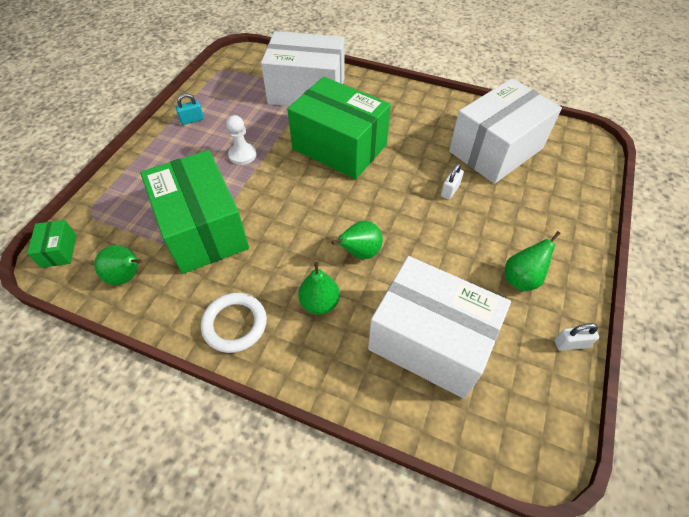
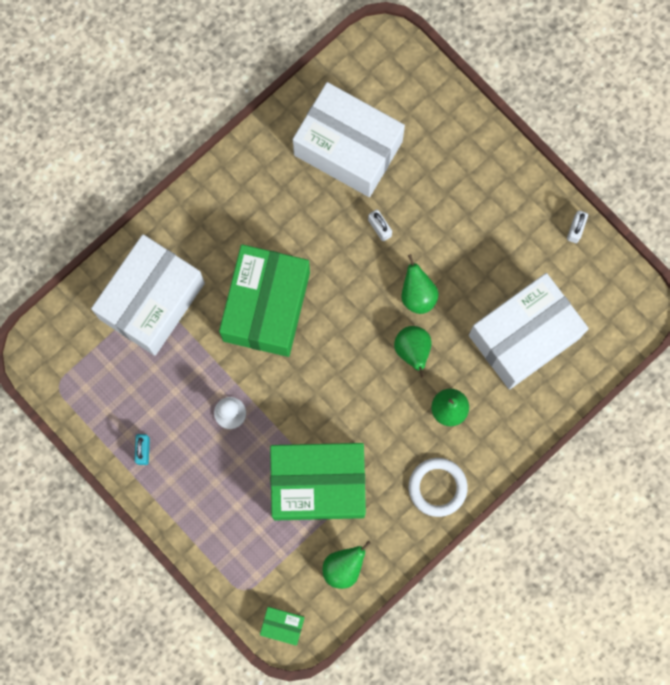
camera: 65 degrees left, 25 degrees up
green box [287,77,391,179] -> green box turned 45 degrees counterclockwise [219,244,310,357]
white box [449,78,562,184] -> white box turned 45 degrees counterclockwise [293,82,405,197]
green pear [505,231,561,291] -> green pear moved to [401,254,439,314]

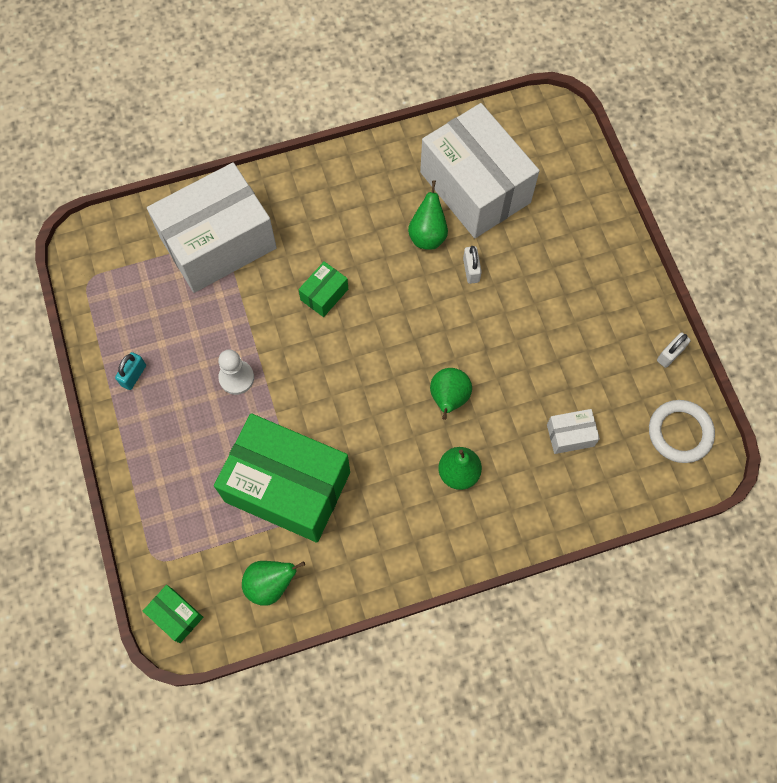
camera: 25 degrees right, 10 degrees down
green box [219,244,310,357] -> green box [298,261,348,317], size x0.41
green pear [401,254,439,314] -> green pear moved to [408,180,448,250]
white ring [409,458,468,517] -> white ring moved to [649,400,715,463]
white box [469,273,589,390] -> white box [547,409,600,454], size x0.41

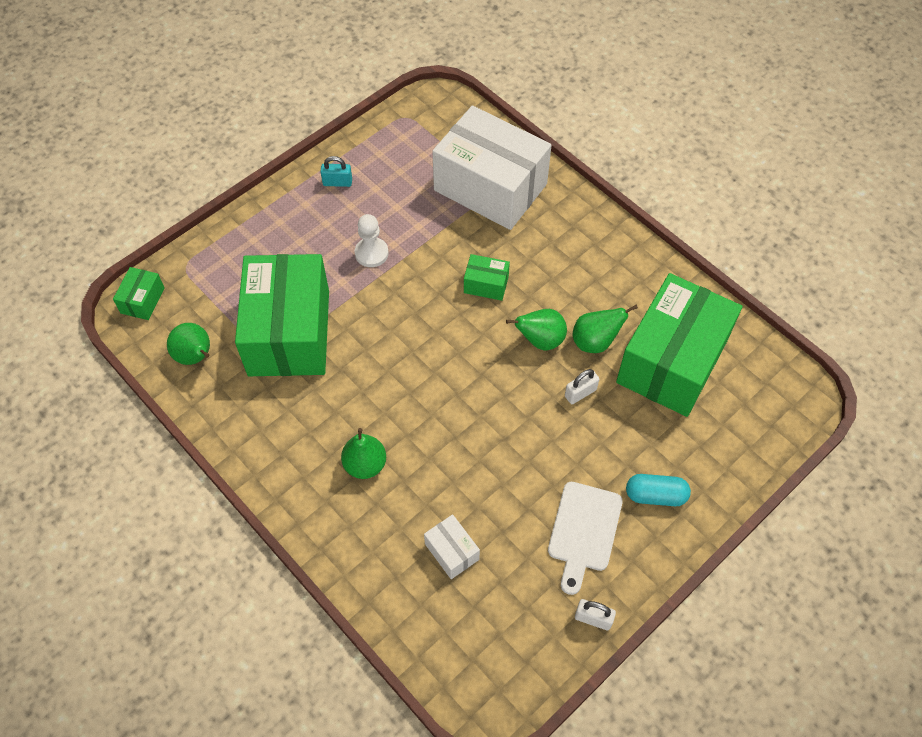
camera: 65 degrees right, 10 degrees down
white box [420,103,539,238] -> green box [616,273,743,417]
green pear [430,368,472,420] -> green pear moved to [506,309,567,351]
white ring [649,400,715,463] -> none
none -> white cutting board [548,482,623,595]
none -> turquoise capsule [626,474,691,506]

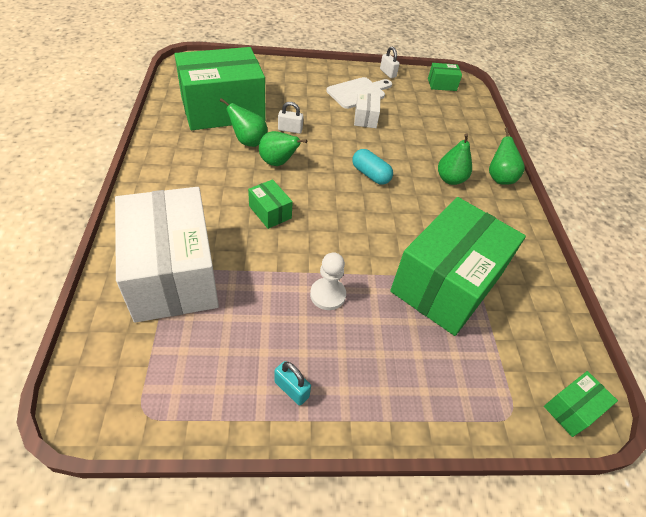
camera: 145 degrees left, 10 degrees down
green pear [167,323,210,365] -> green pear moved to [489,128,525,185]
white box [424,514,480,579] -> white box moved to [354,92,380,128]
turquoise capsule [626,474,691,506] -> turquoise capsule moved to [352,149,393,185]
none -> green box [428,63,462,91]

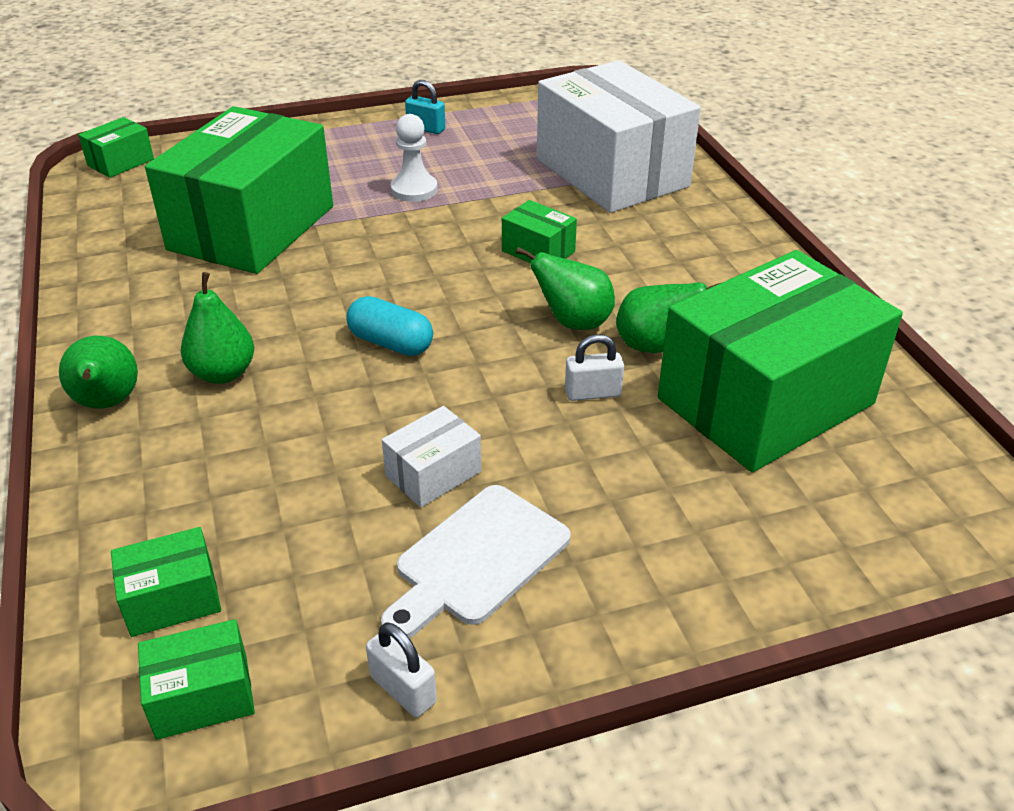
camera: 170 degrees right, 10 degrees down
white box [354,92,380,128] -> white box turned 60 degrees clockwise [382,406,481,507]
none -> green box [111,527,221,637]

